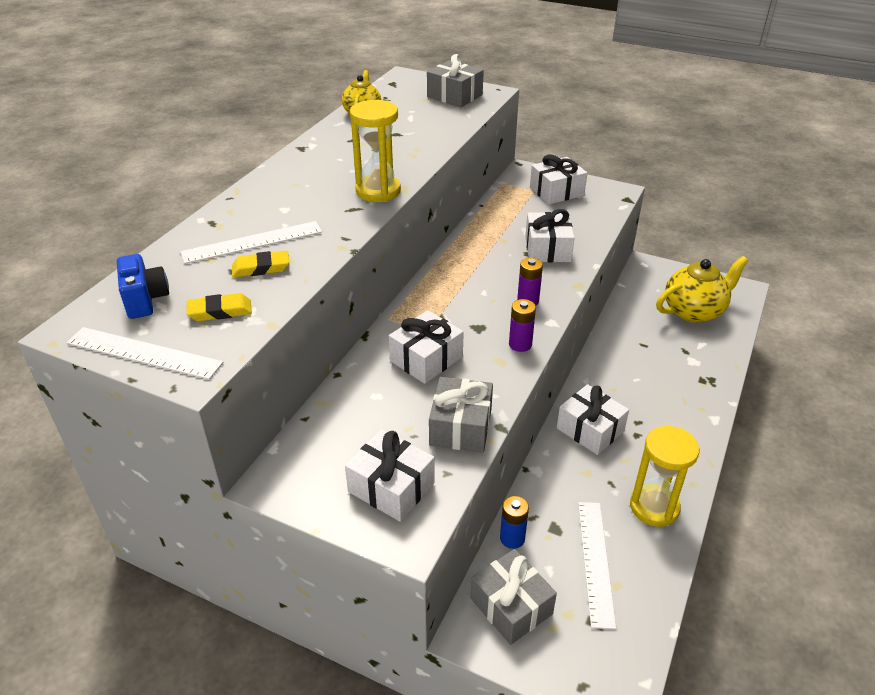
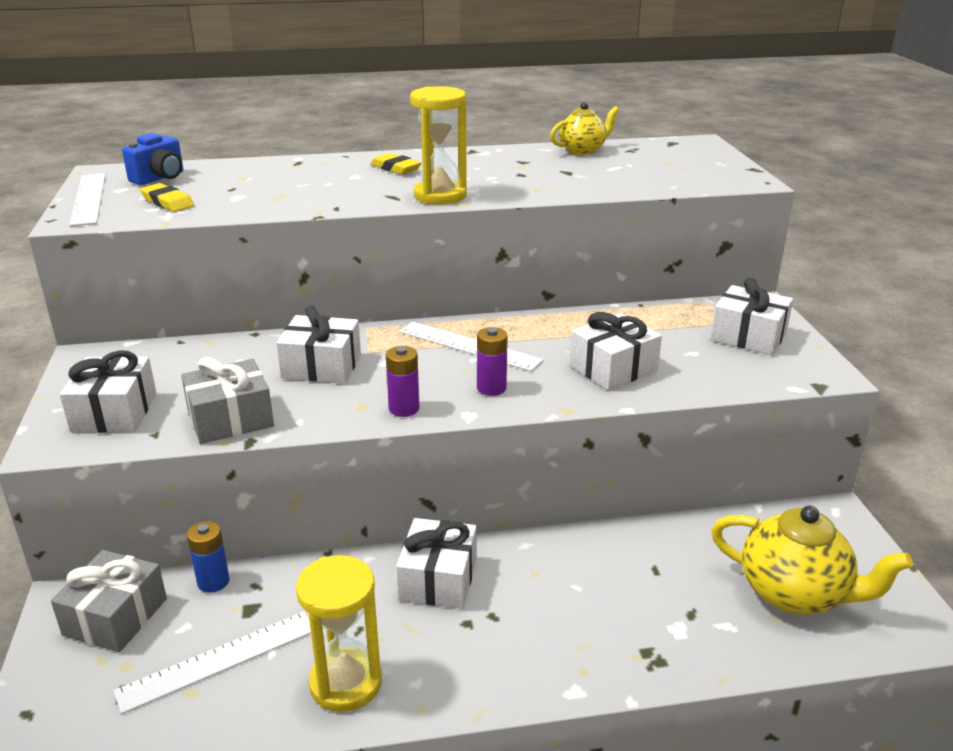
camera: 55 degrees right, 10 degrees down
white ruler [180,221,322,264] -> white ruler moved to [399,322,543,371]
yellow eraser [232,251,289,278] -> yellow eraser moved to [371,153,421,175]
grey gift [427,54,484,107] -> none

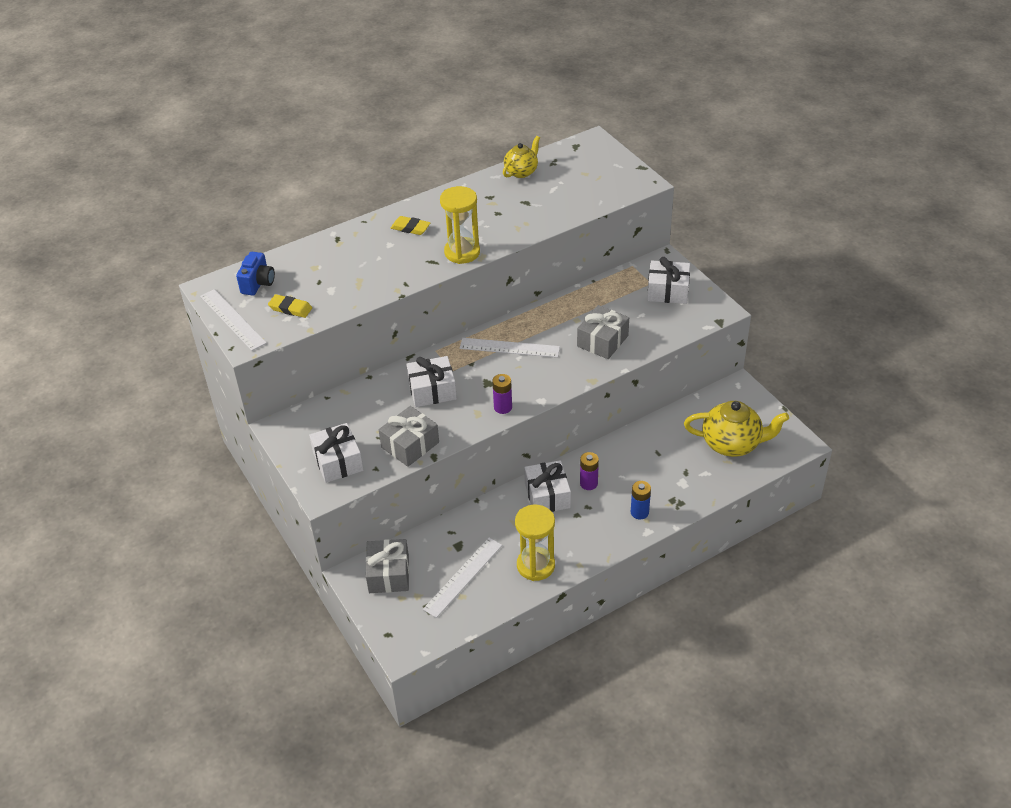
camera: 20 degrees left, 15 degrees up
blue battery [187,521,230,593] -> blue battery moved to [631,481,651,519]
purple battery [477,327,508,396] -> purple battery moved to [580,452,599,490]
white gift [570,312,662,390] -> grey gift [577,305,629,359]

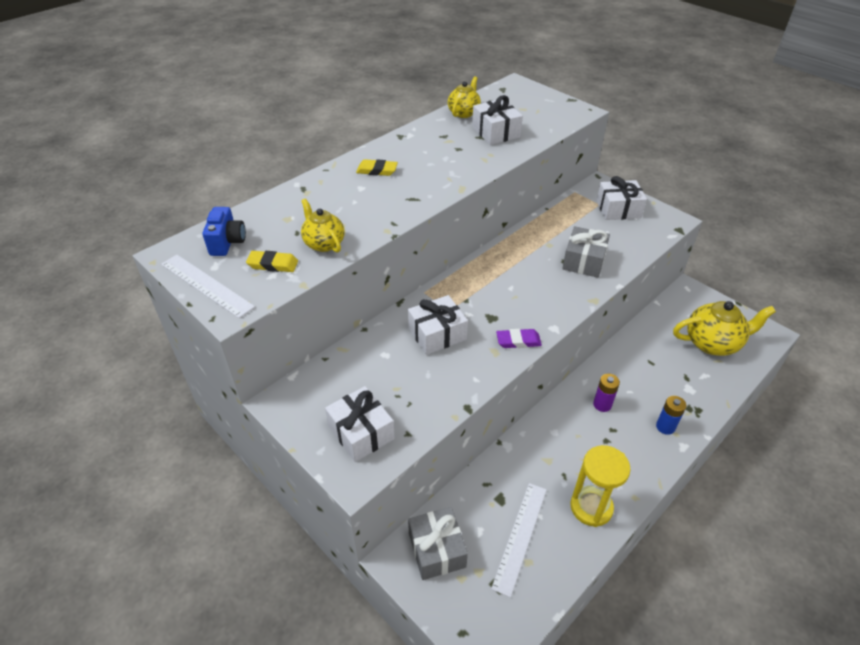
camera: 15 degrees left, 0 degrees up
grey gift [379,406,439,467] -> none
yellow hourglass [440,186,480,264] -> none
white ruler [460,338,560,358] -> none
purple battery [492,374,512,414] -> purple eraser [496,329,542,348]
white gift [524,460,571,512] -> white gift moved to [472,95,523,145]
none -> yellow teapot [301,198,345,253]

